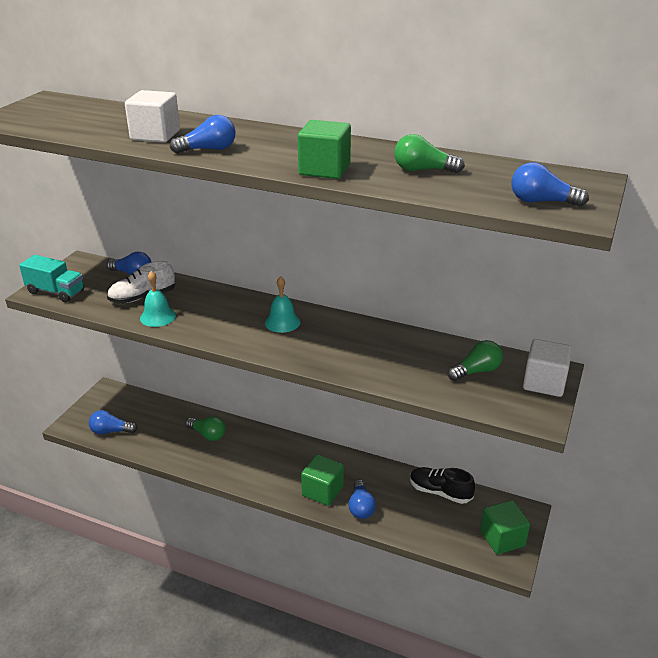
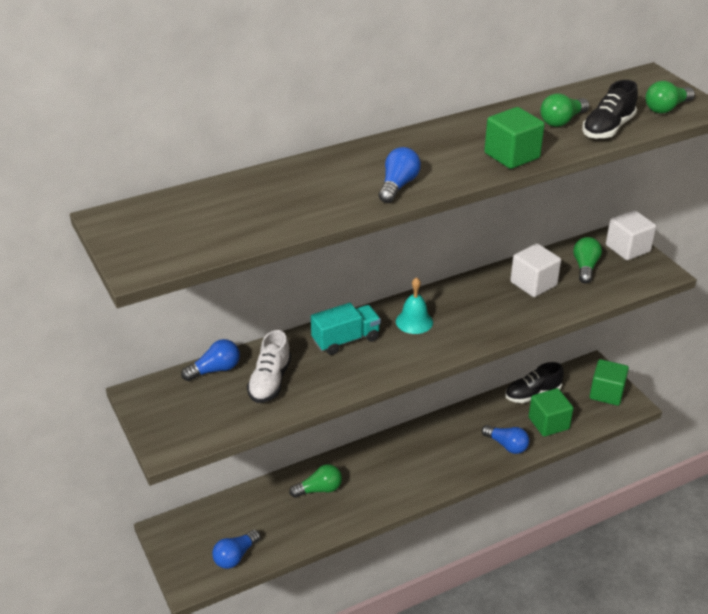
camera: 50 degrees left, 5 degrees up
turquoise truck [19,255,84,302] -> turquoise truck moved to [311,303,381,355]
white cube [125,90,180,143] -> white cube moved to [510,244,561,297]
turquoise bell [140,271,176,327] -> none
green cube [301,454,344,506] -> green cube moved to [529,388,574,437]
blue light bulb [511,162,589,207] -> green light bulb [645,81,695,113]
none -> black shoe [582,80,638,139]

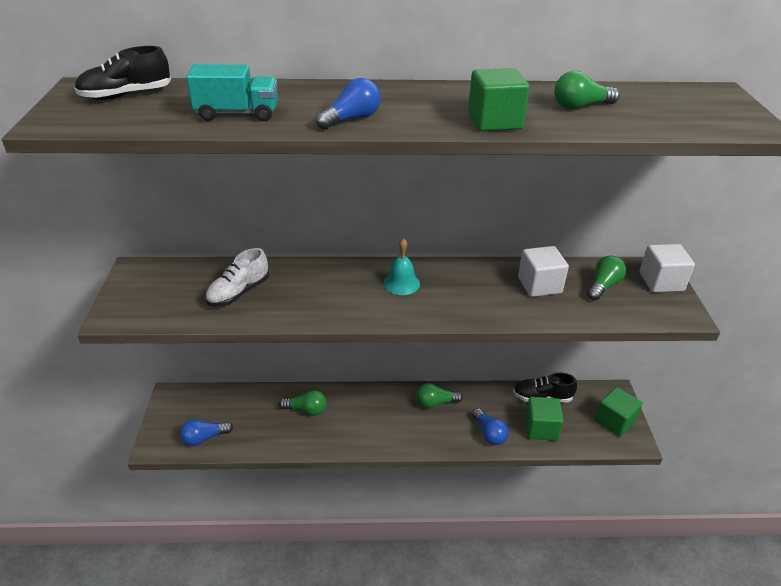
camera: 25 degrees right, 0 degrees up
blue light bulb [181,339,240,381] -> none
turquoise truck [311,303,381,355] -> turquoise truck moved to [186,64,278,121]
black shoe [582,80,638,139] -> black shoe moved to [74,46,171,100]
green light bulb [645,81,695,113] -> green light bulb moved to [416,383,463,408]

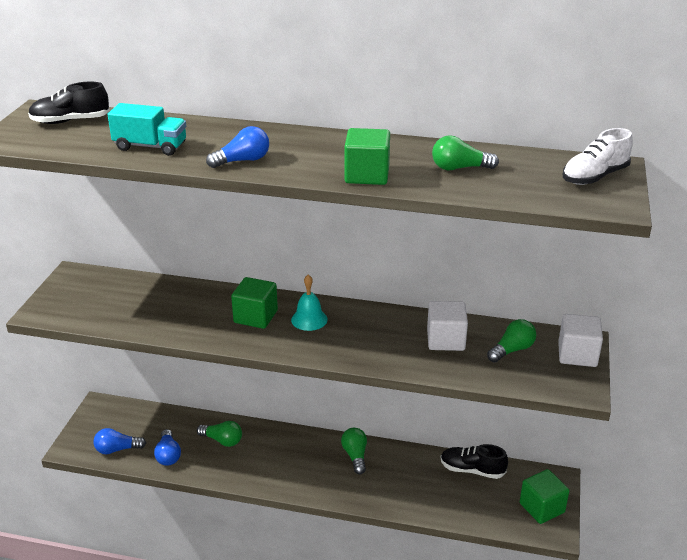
camera: 15 degrees right, 5 degrees down
white shoe [205,248,269,306] -> white shoe moved to [563,128,633,185]
green light bulb [416,383,463,408] -> green light bulb turned 75 degrees clockwise [341,428,367,474]
blue light bulb [472,408,509,445] -> blue light bulb moved to [154,429,181,466]
green cube [525,397,564,441] -> green cube moved to [231,277,278,329]

